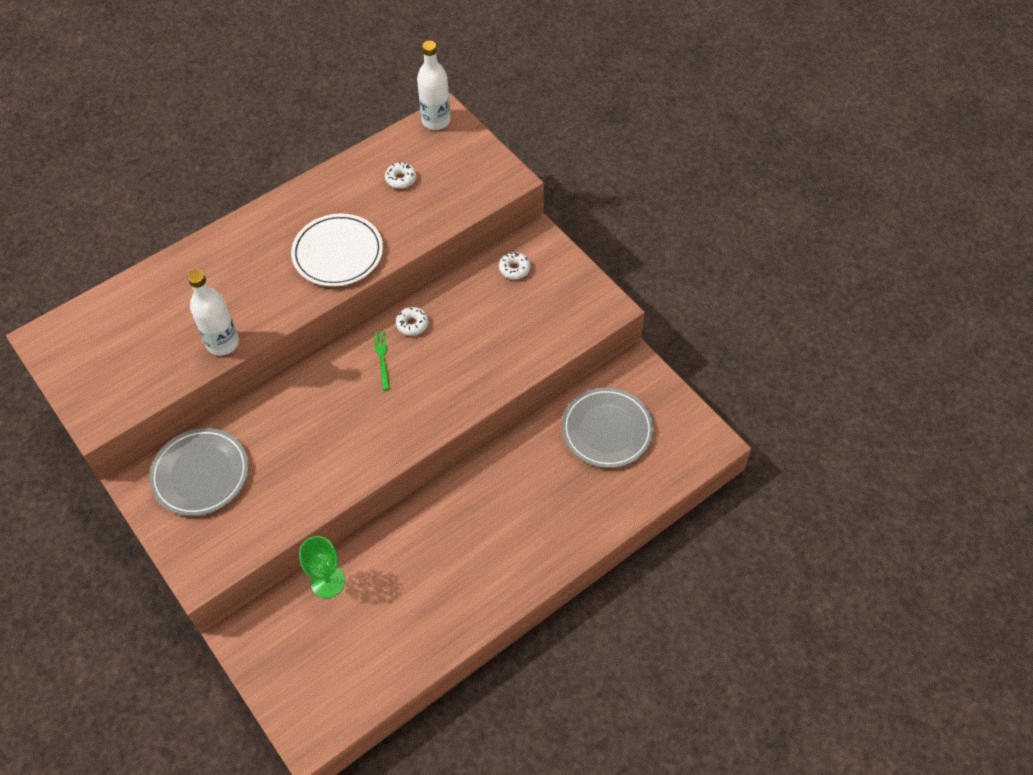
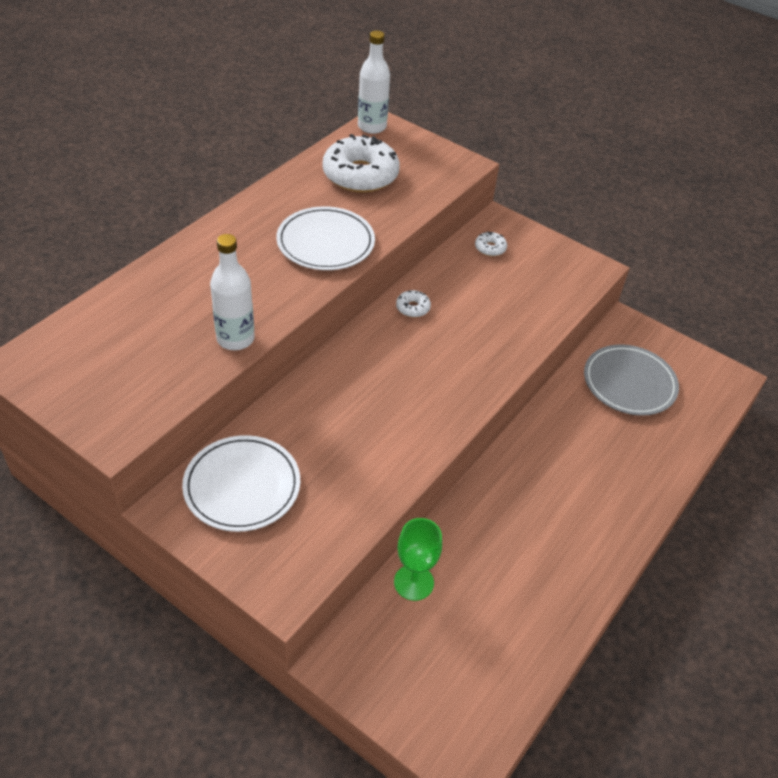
camera: 20 degrees left, 10 degrees down
grey plate [149,428,249,516] -> white plate [182,435,300,532]
green fork [373,331,390,390] -> none
white donut [385,162,417,189] -> white donut [323,134,400,193], size x2.35

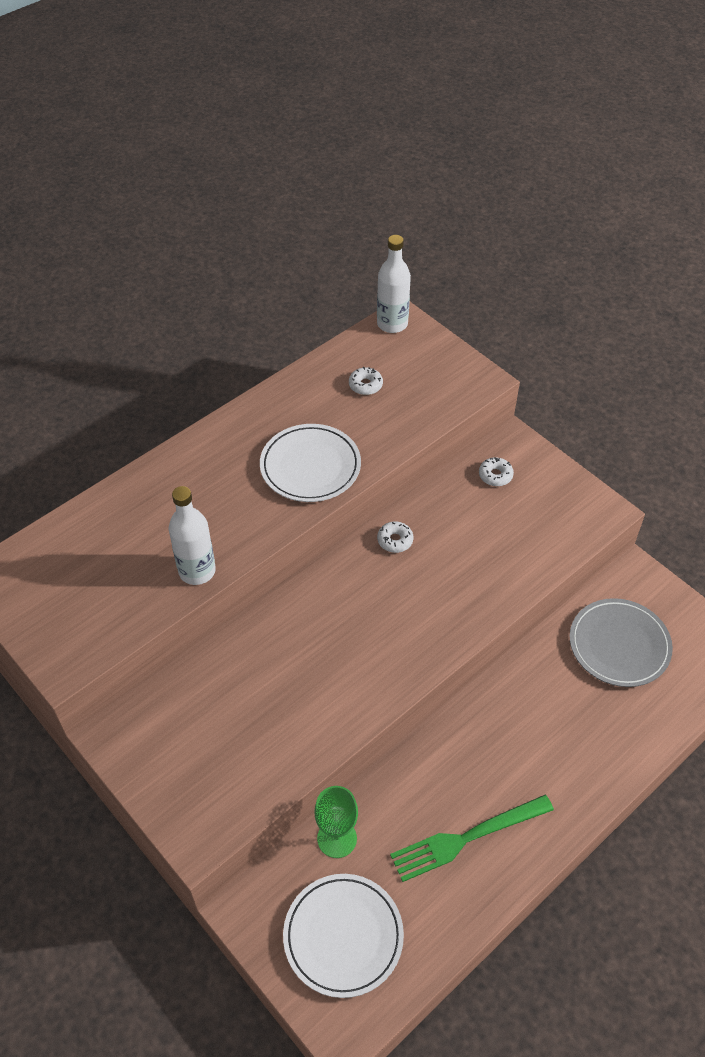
camera: 15 degrees right, 5 degrees up
white plate [182,435,300,532] -> white plate moved to [283,874,404,998]
white donut [323,134,400,193] -> white donut [349,367,383,395], size x0.42
none -> green fork [390,795,554,882]

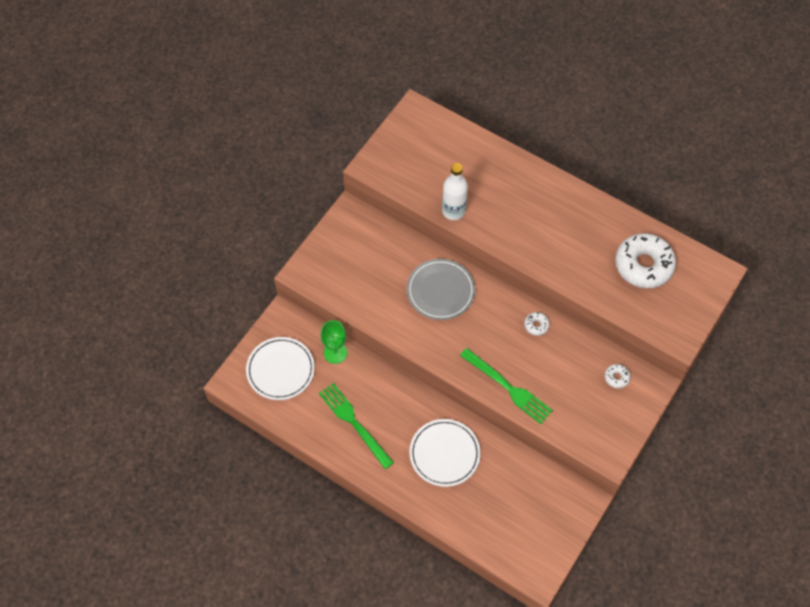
camera: 75 degrees right, 10 degrees up
white plate [260,424,361,502] -> white plate moved to [410,419,481,487]
white donut [349,367,383,395] -> white donut [615,233,676,288], size x2.35
white bottle [377,235,411,333] -> none
grey plate [570,598,673,687] -> grey plate moved to [407,259,475,320]
none -> green fork [460,348,553,424]

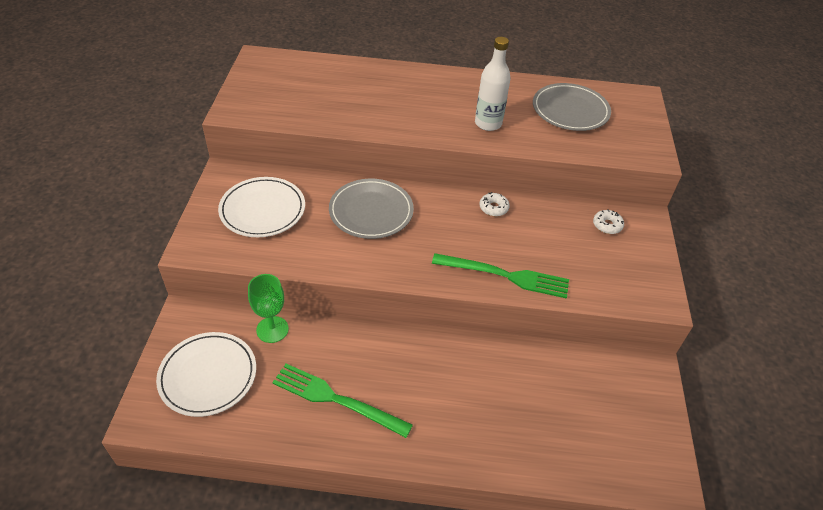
camera: 30 degrees left, 15 degrees down
white plate [410,419,481,487] -> white plate moved to [218,177,305,237]
white bottle [442,163,468,220] -> white bottle moved to [475,37,511,131]
white donut [615,233,676,288] -> grey plate [533,83,611,131]

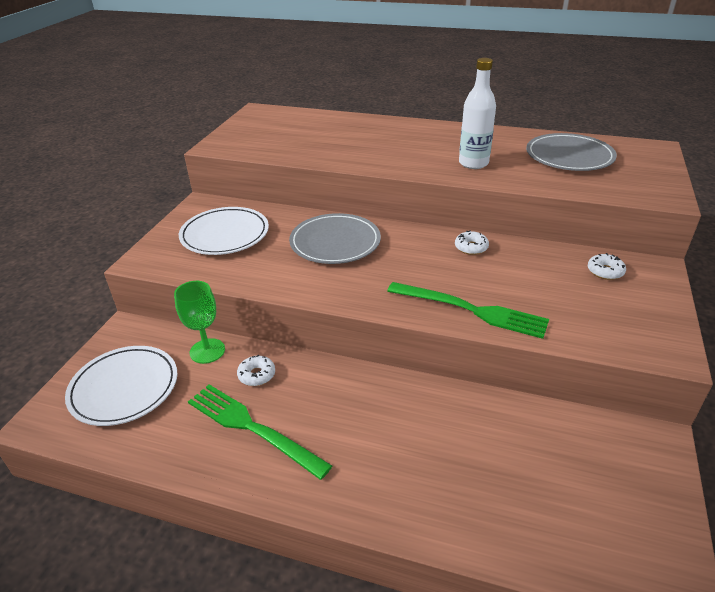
camera: 15 degrees right, 10 degrees down
none -> white donut [237,355,275,386]

